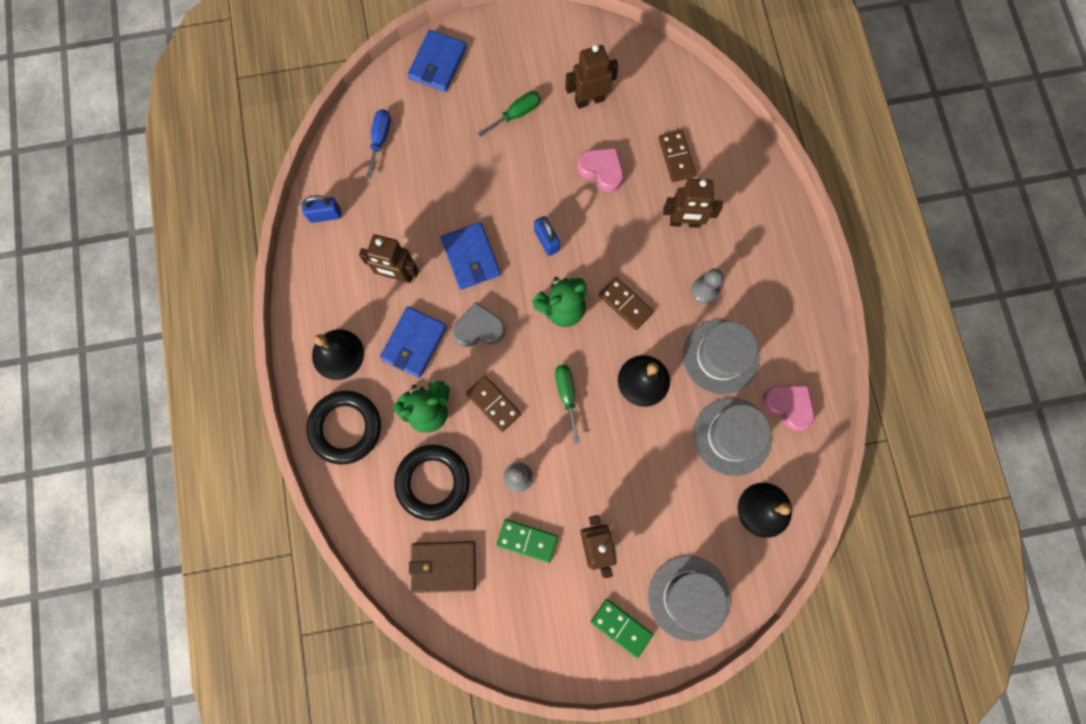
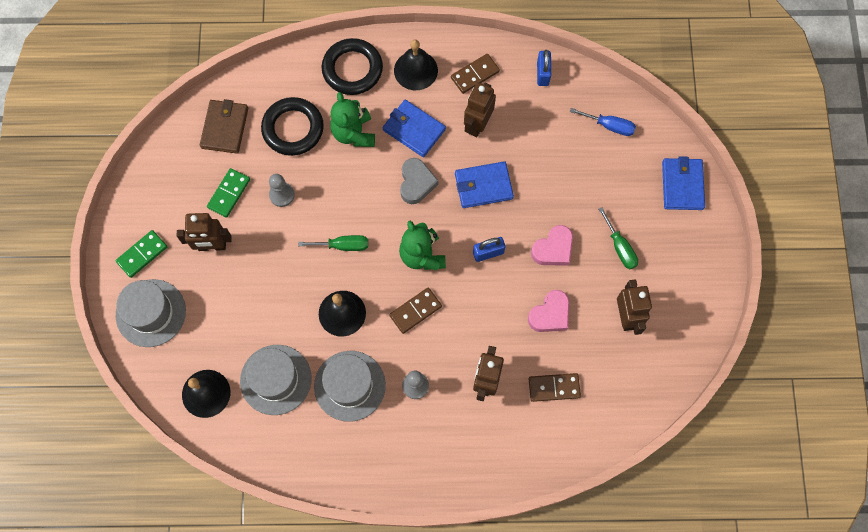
camera: 100 degrees right, 5 degrees down
blue wallet [408,30,467,92] -> blue wallet turned 60 degrees clockwise [662,156,705,210]
brown domino [466,376,521,432] -> brown domino moved to [451,54,500,94]
pink heart [763,385,815,431] -> pink heart moved to [531,225,573,266]

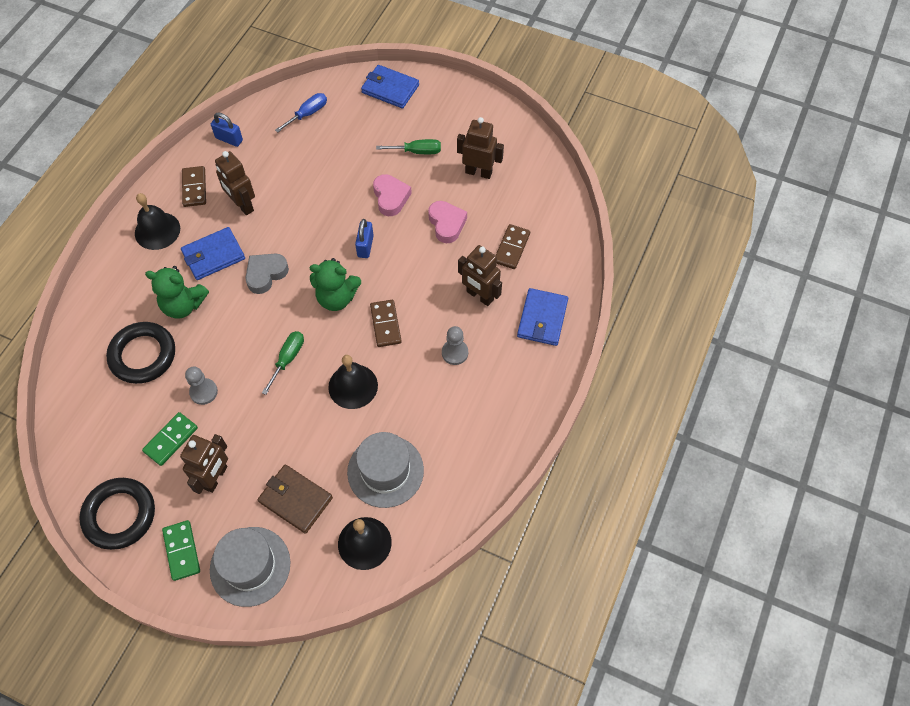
camera: 65 degrees left, 10 degrees down
brown wallet [200,99,248,154] -> brown wallet moved to [258,465,333,534]
green domino [207,168,250,218] -> green domino turned 75 degrees clockwise [142,412,198,466]
grey hat [314,351,386,422] -> none
black ring [322,38,383,95] -> black ring moved to [79,478,155,550]
grey heart [400,158,438,204] -> grey heart turned 75 degrees counterclockwise [245,254,289,294]
blue wallet [455,161,514,208] -> blue wallet moved to [517,288,568,346]

